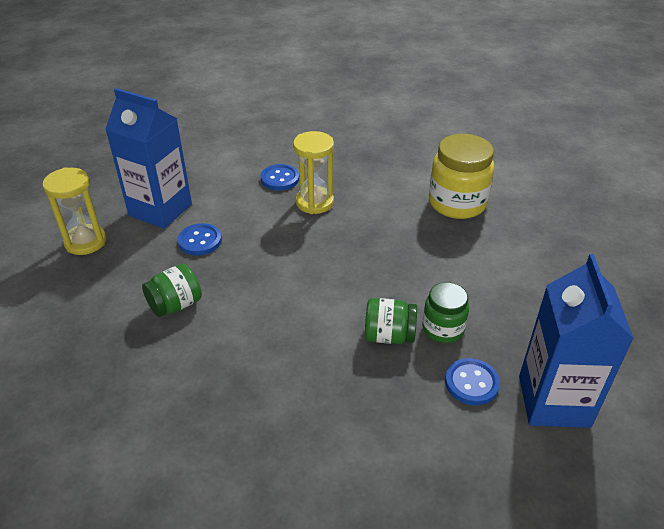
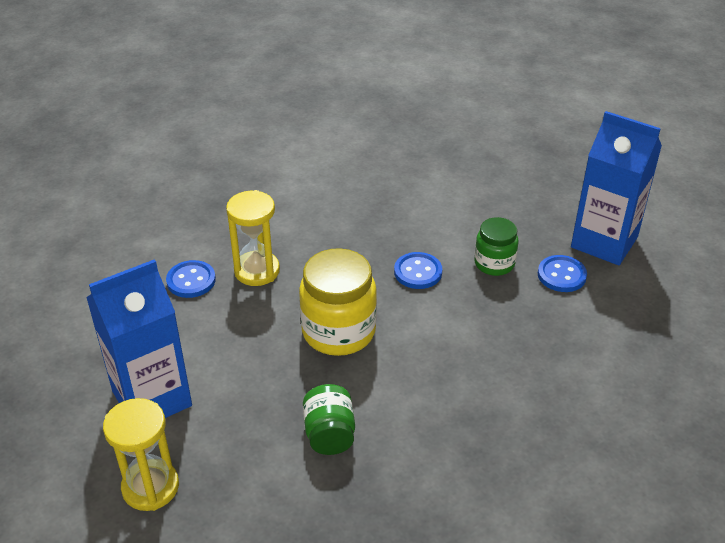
camera: 60 degrees left, 0 degrees up
blue button [178,223,222,256] -> blue button moved to [394,252,442,289]
green jar [365,298,417,344] -> none
yellow jar [429,134,495,219] -> yellow jar moved to [299,248,377,356]

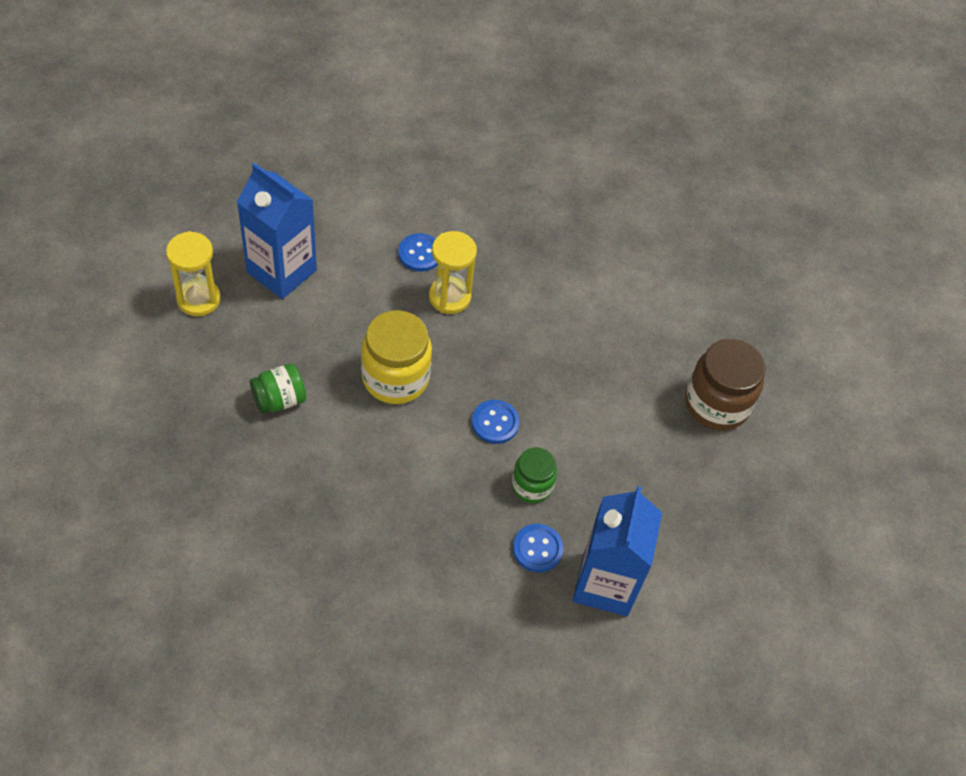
camera: 65 degrees right, 15 degrees up
none -> brown jar [685,339,766,431]

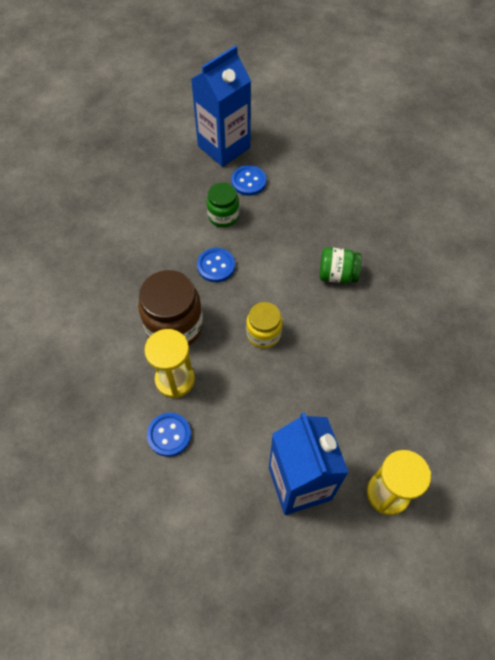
camera: 140 degrees left, 5 degrees up
green jar [250,363,306,414] -> green jar moved to [319,247,362,283]
yellow jar [361,310,432,404] -> yellow jar [246,302,283,348], size x0.59
brown jar [685,339,766,431] -> brown jar moved to [138,270,203,345]

